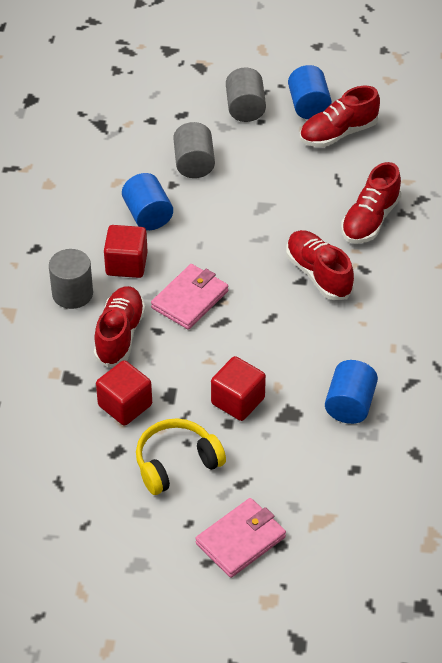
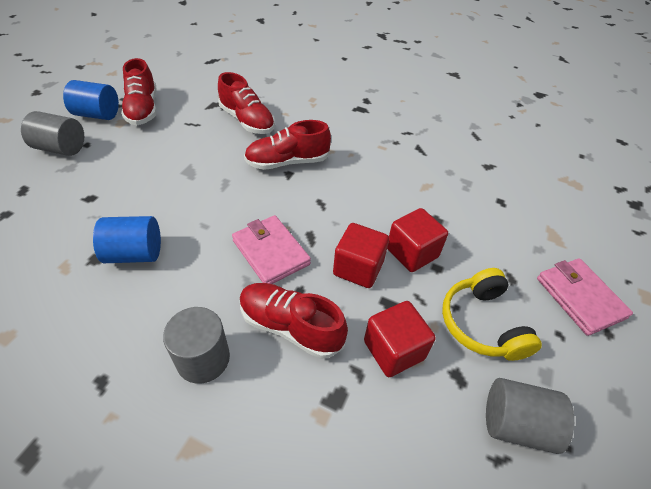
camera: 75 degrees left, 0 degrees up
red cube [104,225,148,278] -> red cube moved to [333,223,389,288]
grey cylinder [173,122,215,178] -> grey cylinder moved to [486,378,574,454]
blue cylinder [325,360,378,424] -> none

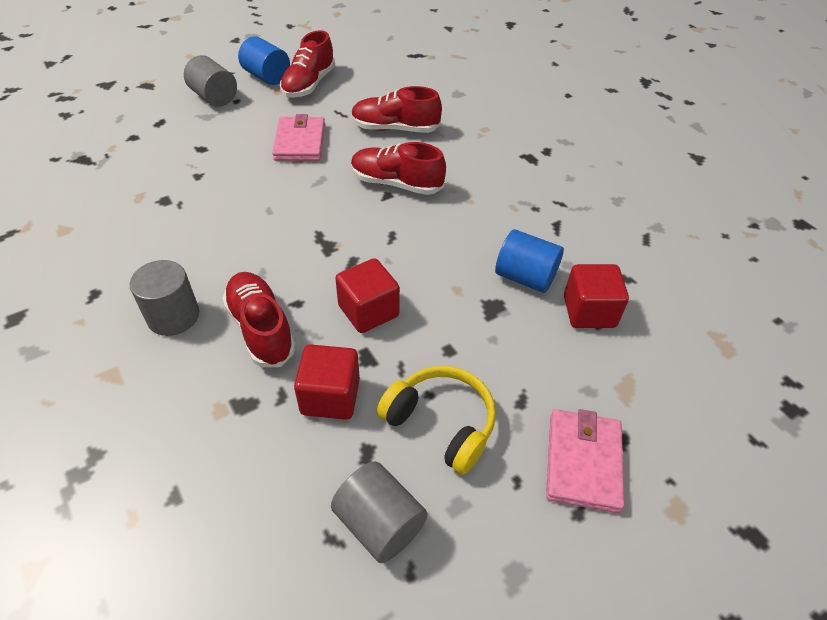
camera: 35 degrees right, 0 degrees up
blue cylinder [93,216,161,263] -> blue cylinder moved to [495,229,564,293]
red shoe [218,72,275,134] -> red shoe turned 105 degrees clockwise [351,86,442,133]
pink wallet [232,215,311,284] -> pink wallet moved to [272,114,325,161]
red cube [387,208,448,272] -> red cube moved to [564,264,629,328]
yellow headphones [442,268,542,361] -> yellow headphones turned 105 degrees clockwise [377,366,496,475]

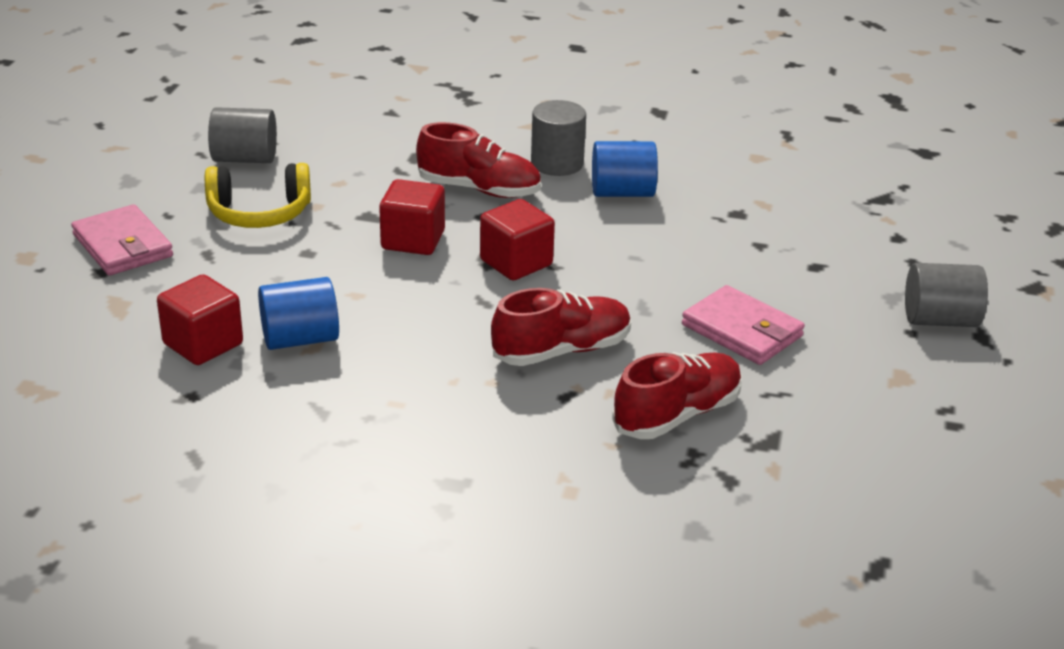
camera: 135 degrees right, 15 degrees down
blue cylinder [238,36,290,85] -> blue cylinder moved to [592,141,658,197]
red shoe [280,30,335,98] -> none
red cube [294,344,360,420] -> red cube moved to [480,199,555,280]

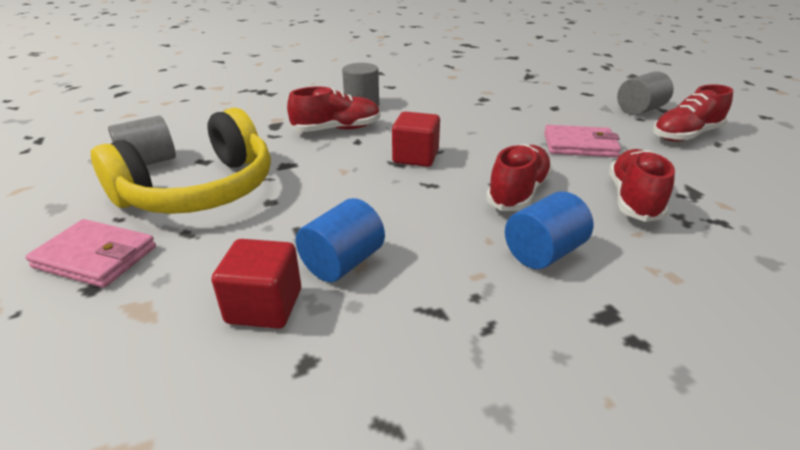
camera: 35 degrees left, 0 degrees up
yellow headphones [205,163,311,228] -> yellow headphones [91,107,271,214], size x1.69
red cube [379,179,445,255] -> none
blue cylinder [592,141,658,197] -> blue cylinder moved to [505,192,594,269]
none -> red shoe [653,84,733,141]

